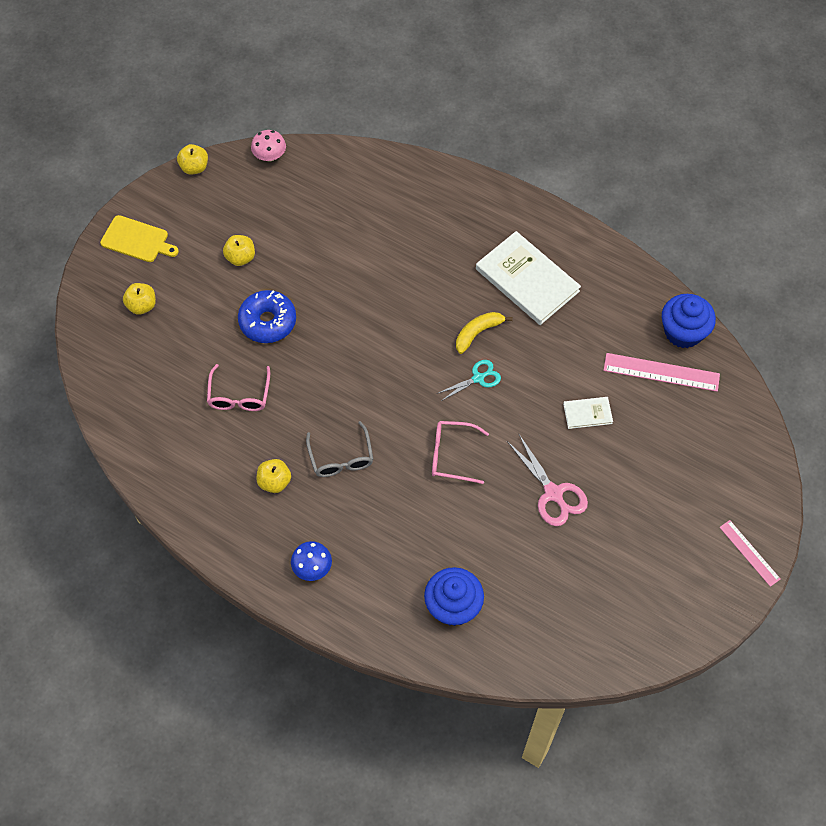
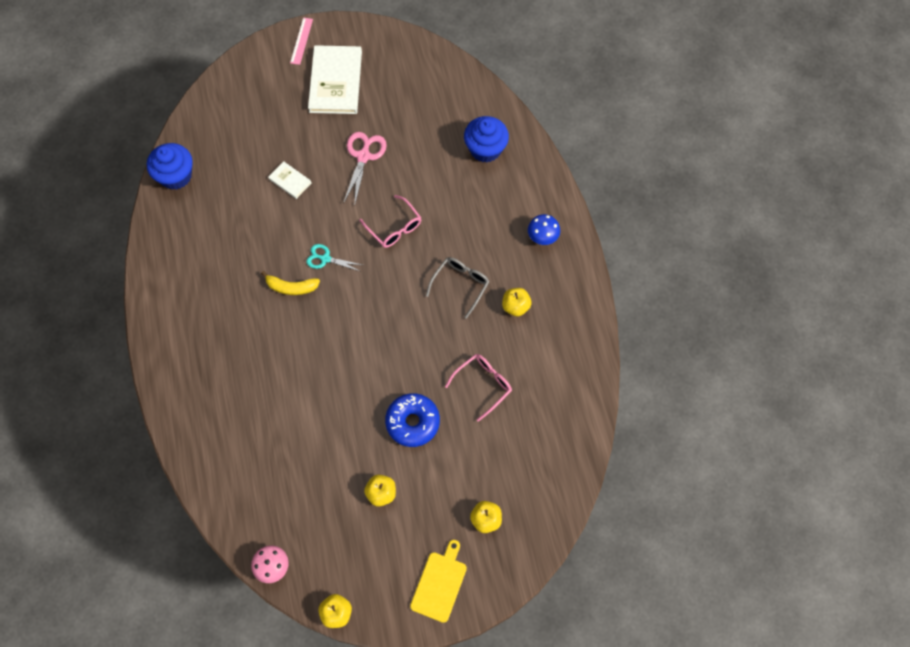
camera: 135 degrees left, 5 degrees up
yellow cutting board [100,215,179,262] -> yellow cutting board turned 45 degrees clockwise [410,540,467,623]
white book [476,231,581,325] -> white book moved to [308,45,362,114]
pink ruler [603,353,720,392] -> none

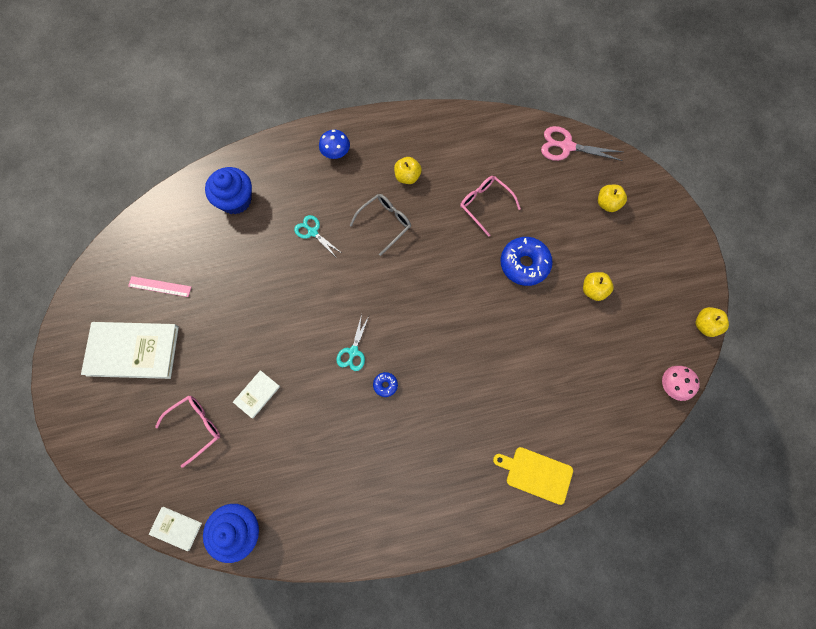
camera: 90 degrees left, 5 degrees up
yellow banana [261,271,320,295] -> blue donut [373,372,398,397]
pink ruler [290,18,313,65] -> pink ruler moved to [128,276,191,297]
pink scissors [343,132,387,207] -> pink scissors moved to [541,126,623,161]
pink glasses [359,195,421,248] -> pink glasses moved to [155,395,220,468]
yellow cutting board [410,540,467,623] -> yellow cutting board moved to [493,447,573,505]
grey glasses [426,257,489,319] -> grey glasses turned 105 degrees clockwise [349,194,411,256]
none -> white book [149,507,202,551]
none -> turquoise scissors [294,215,340,257]

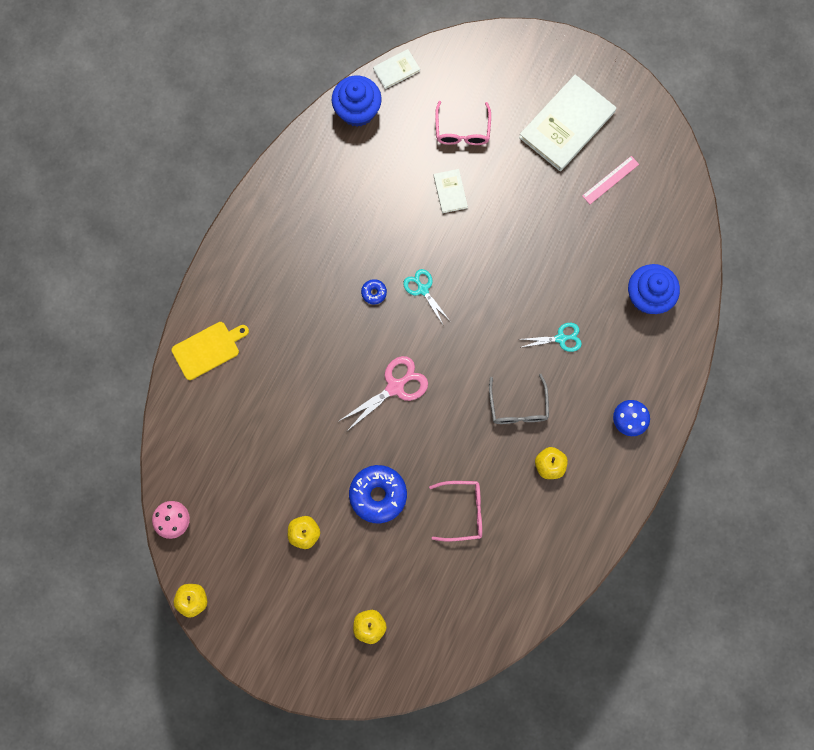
camera: 130 degrees right, 5 degrees up
pink scissors [541,126,623,161] -> pink scissors moved to [339,356,428,432]

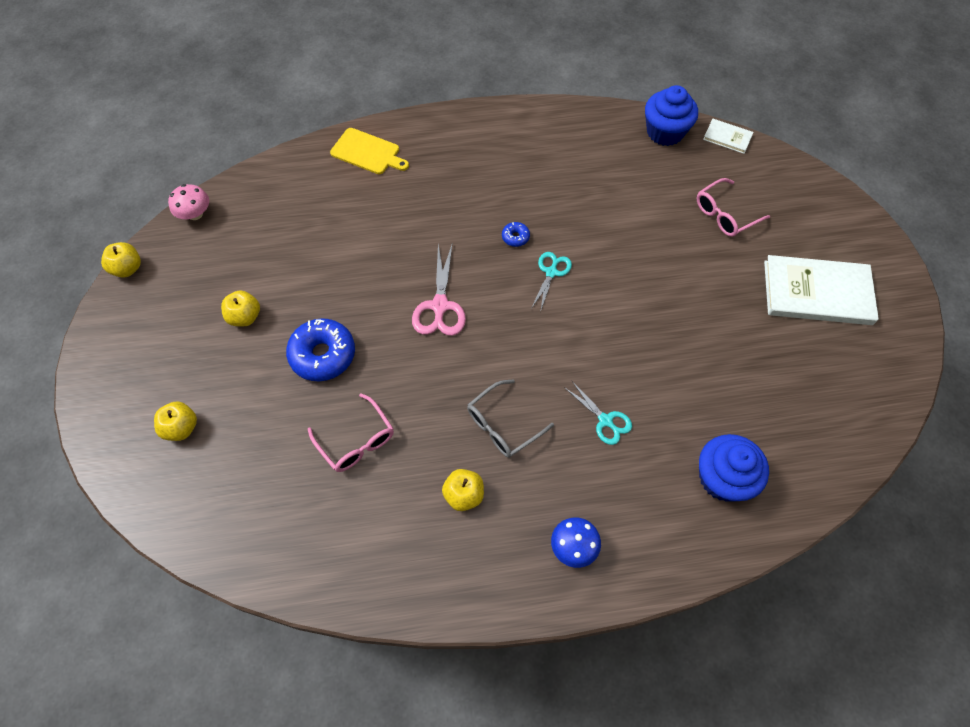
camera: 55 degrees right, 15 degrees down
pink scissors [339,356,428,432] -> pink scissors turned 75 degrees clockwise [412,242,466,336]
white book [434,169,468,213] -> none
pink ruler [582,156,639,204] -> none

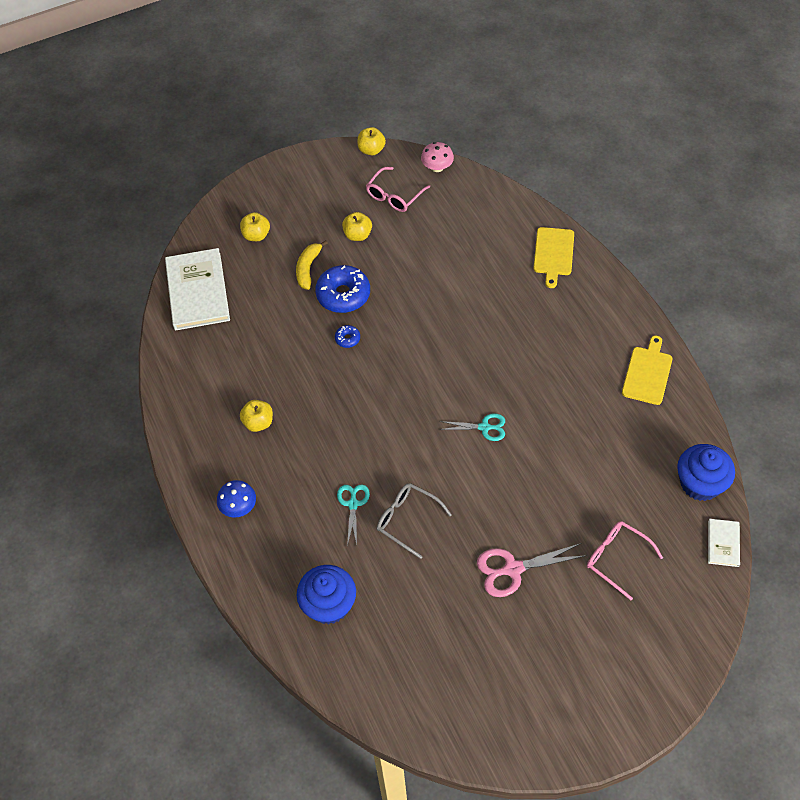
camera: 75 degrees right, 5 degrees down
pink glasses [308,393,394,472] -> pink glasses moved to [366,167,430,212]
pink scissors [412,242,466,336] -> pink scissors moved to [477,543,587,597]
grey glasses [467,379,554,458] -> grey glasses moved to [377,483,452,559]
blue donut [502,222,530,247] -> blue donut moved to [335,325,360,348]
turquoise scissors [564,381,632,445] -> turquoise scissors turned 150 degrees clockwise [337,485,370,546]
white book [764,255,879,325] -> white book moved to [165,248,230,331]
none -> yellow banana [296,240,328,290]
none -> yellow cutting board [622,336,673,405]

